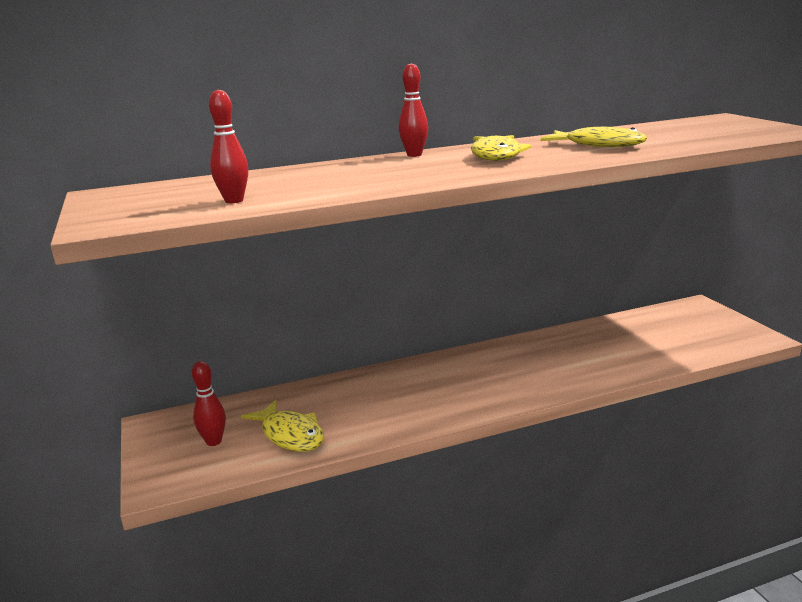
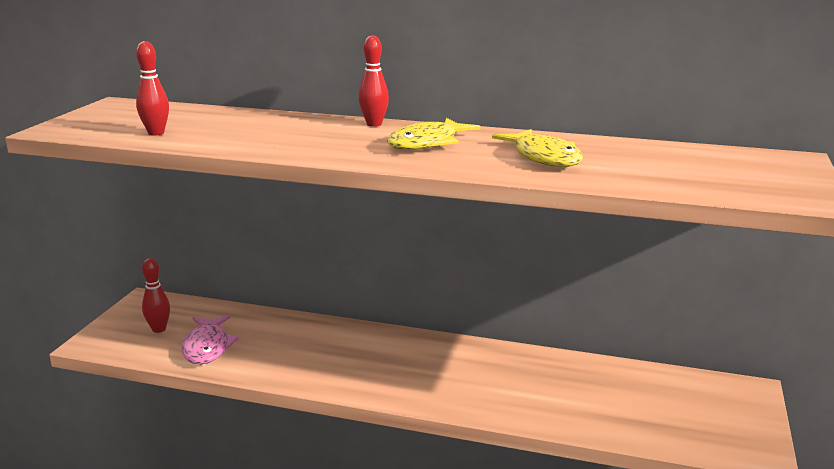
camera: 35 degrees right, 0 degrees up
yellow fish [241,400,324,452] -> pink fish [181,315,239,364]

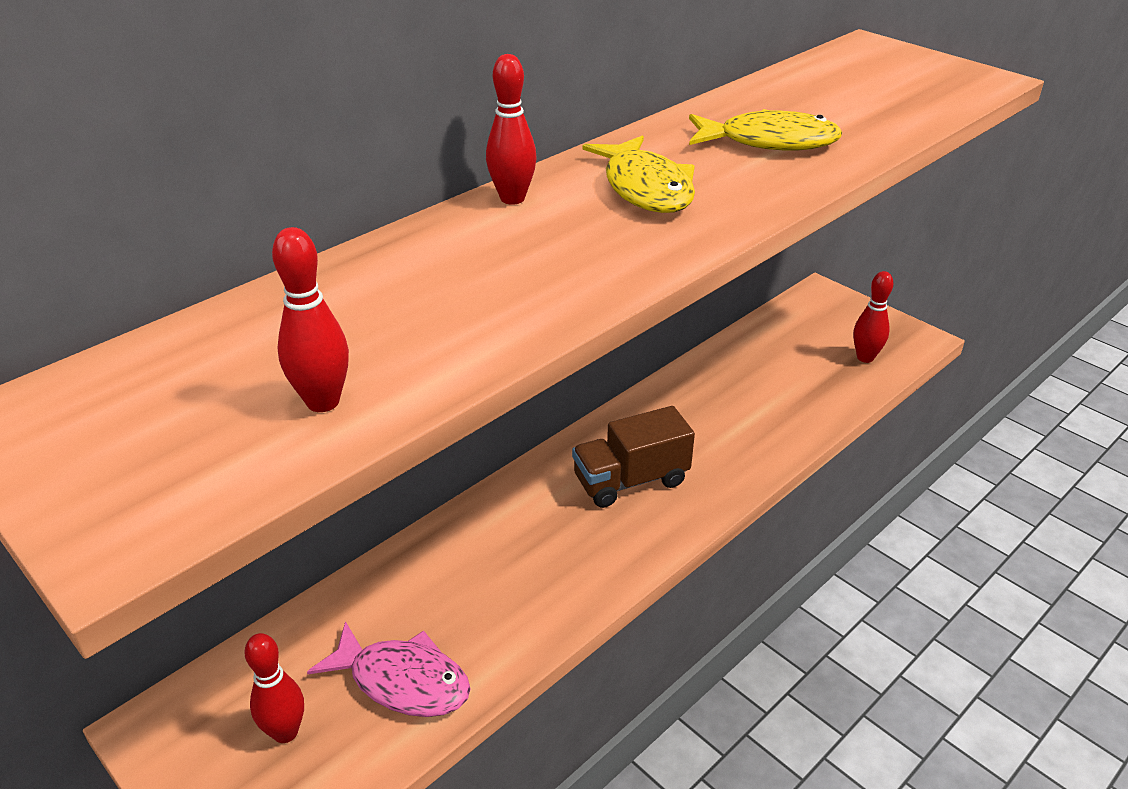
camera: 60 degrees left, 15 degrees up
none -> brown truck [572,406,695,508]
none -> red bowling pin [853,271,893,363]

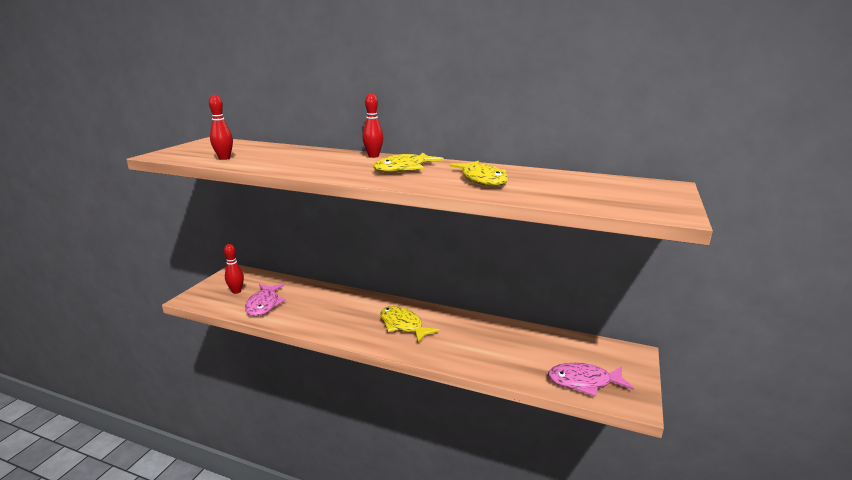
camera: 65 degrees right, 15 degrees down
brown truck [572,406,695,508] -> yellow fish [380,306,440,343]
red bowling pin [853,271,893,363] -> pink fish [548,363,634,397]

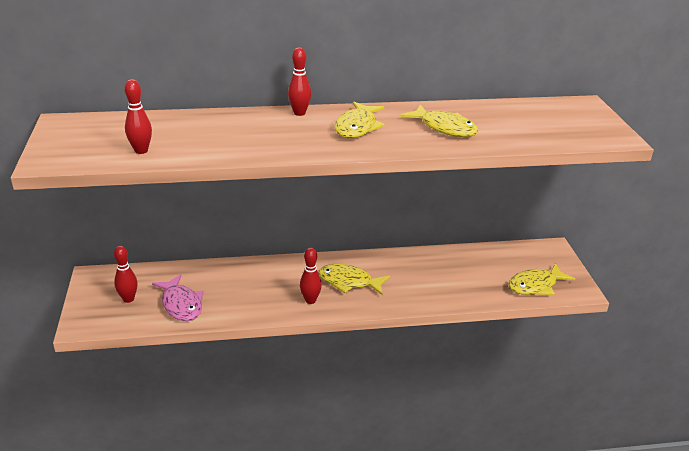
camera: 30 degrees left, 10 degrees up
pink fish [548,363,634,397] -> yellow fish [508,263,575,295]
none -> red bowling pin [300,248,322,304]

